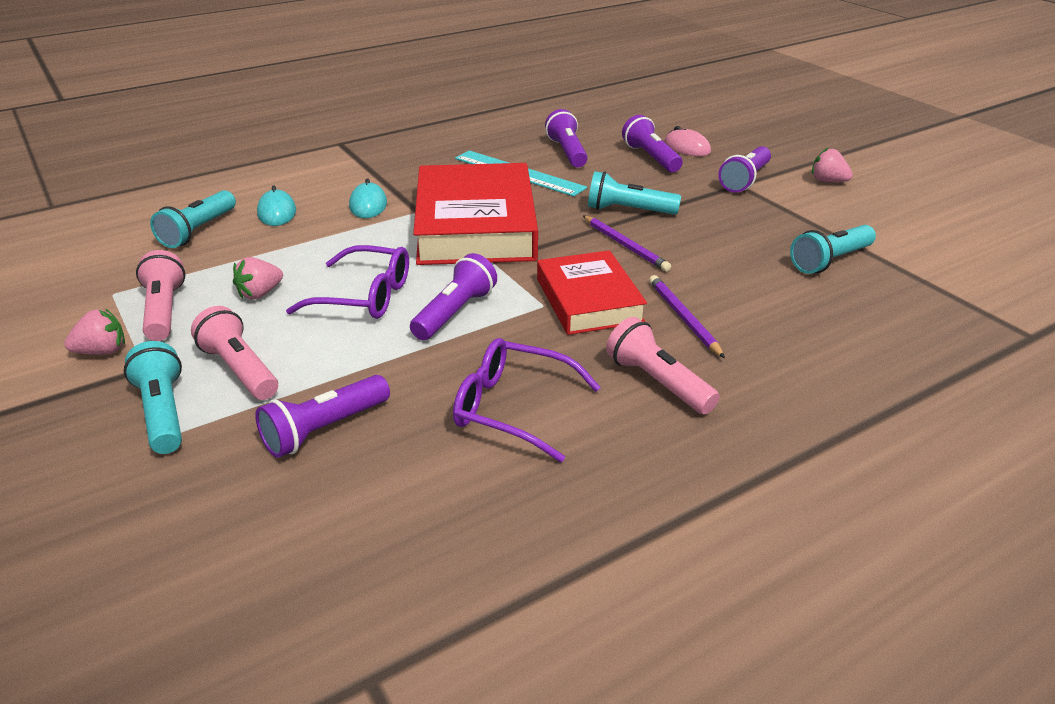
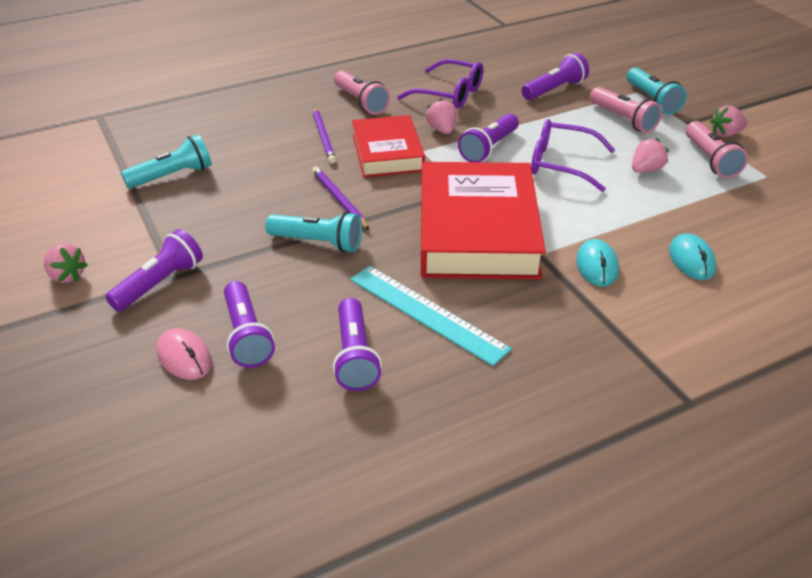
camera: 175 degrees left, 5 degrees up
turquoise flashlight [150,190,236,248] -> none
none -> pink strawberry [426,98,457,134]

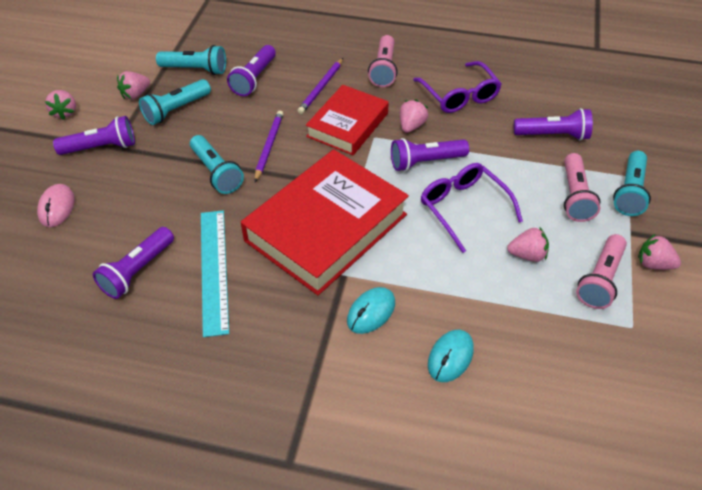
camera: 40 degrees right, 10 degrees up
purple flashlight [224,281,275,368] -> purple flashlight moved to [227,45,276,96]
none -> pink strawberry [117,71,150,100]
none -> turquoise flashlight [139,79,211,125]

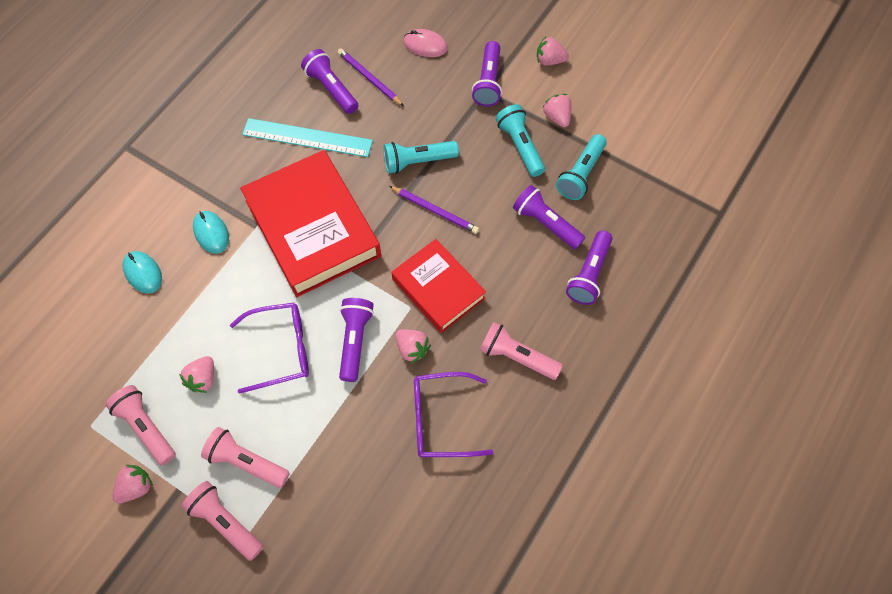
camera: 110 degrees right, 15 degrees up
purple pencil [298,58,343,114] -> purple pencil moved to [338,48,404,106]
purple flashlight [514,108,593,140] -> purple flashlight moved to [566,231,612,305]
turquoise flashlight [613,151,651,216] -> pink flashlight [181,481,263,561]

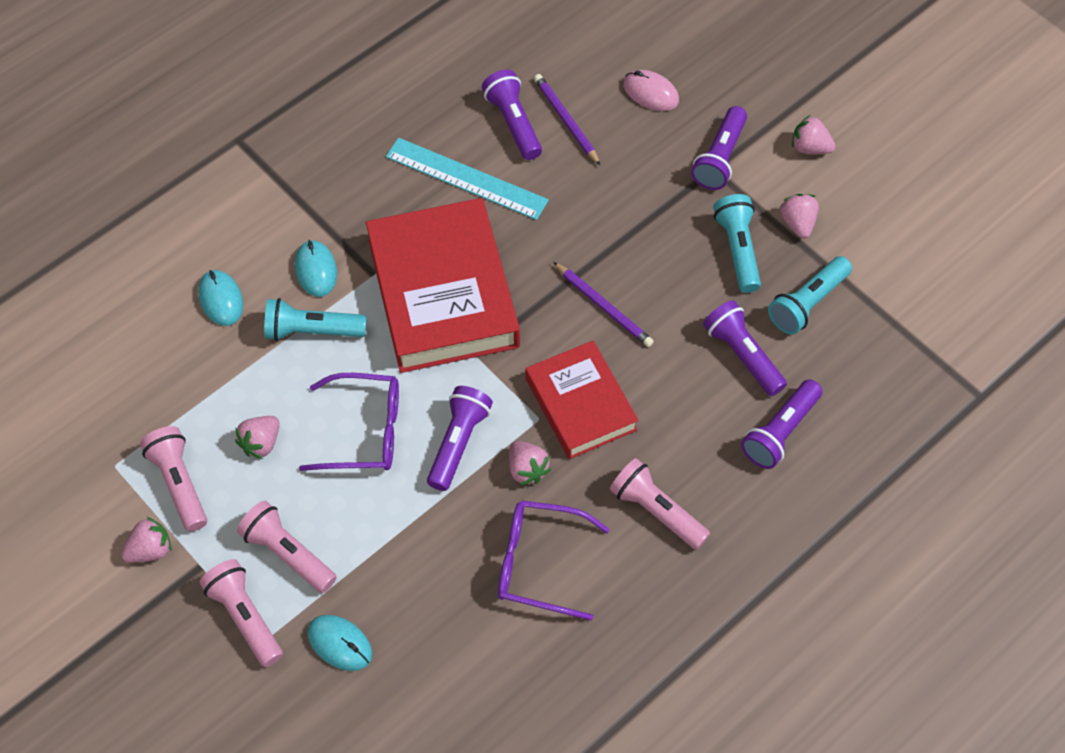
camera: 15 degrees right, 5 degrees down
turquoise flashlight [383,141,459,174] -> turquoise flashlight moved to [264,298,367,341]
none -> turquoise mouse [308,615,372,671]

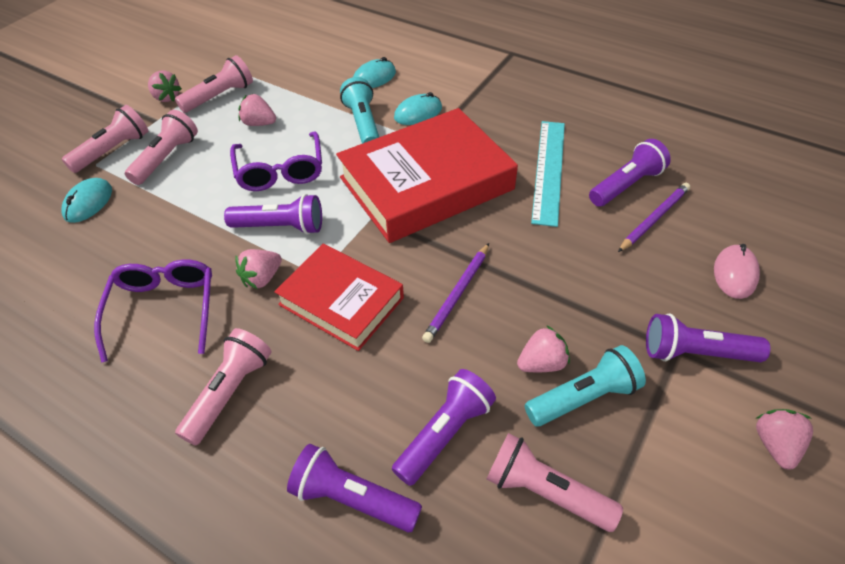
camera: 75 degrees right, 10 degrees down
red book [526,340,639,459] -> red book turned 75 degrees clockwise [274,244,404,351]
turquoise flashlight [768,256,852,335] -> pink flashlight [487,433,623,532]
pink strawberry [780,194,819,238] -> pink strawberry moved to [517,325,570,372]

